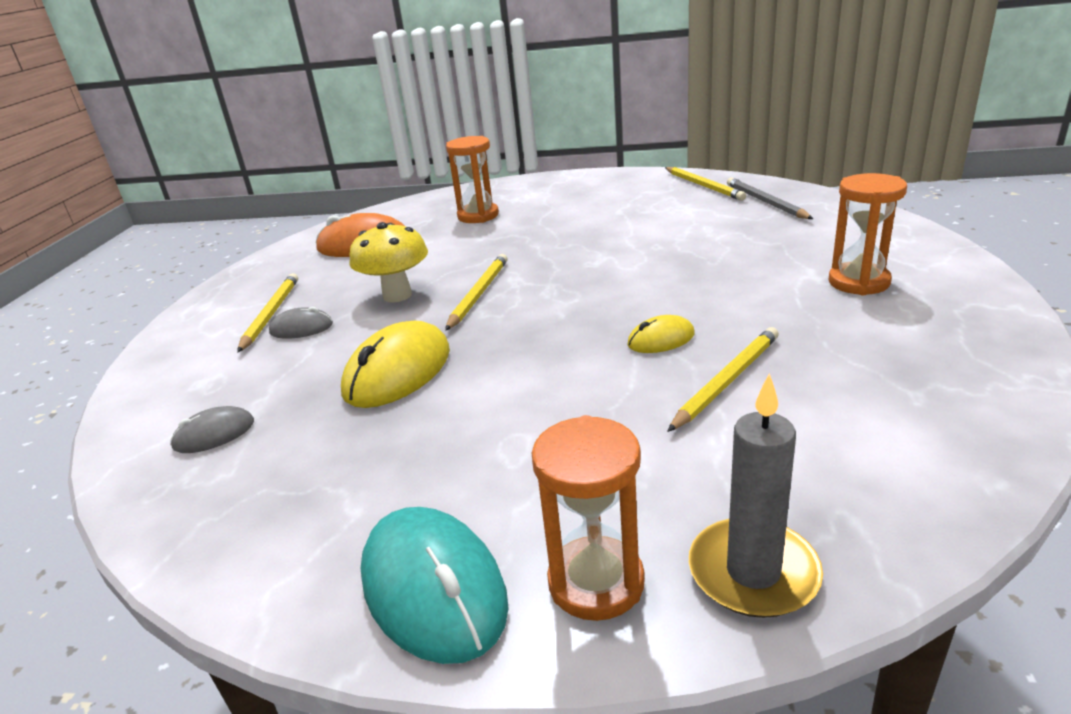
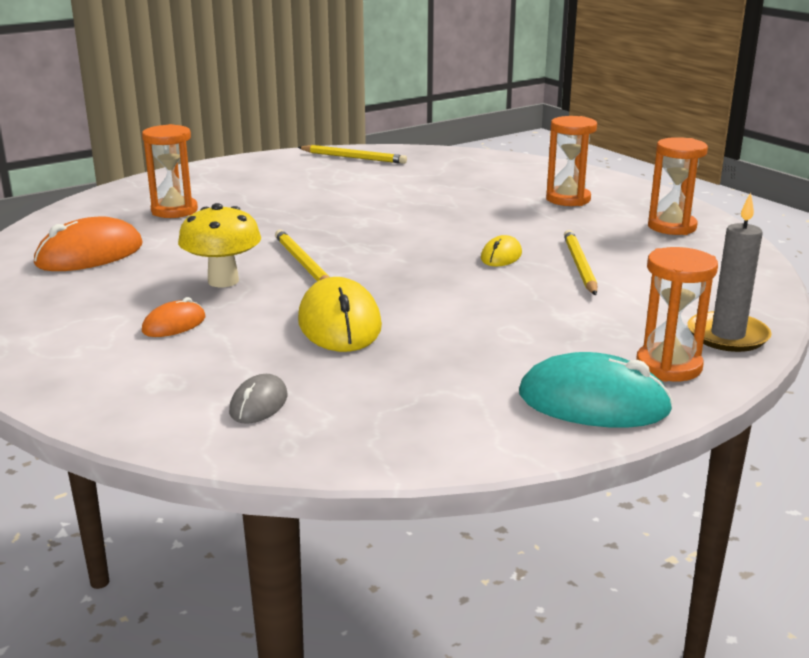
camera: 45 degrees left, 5 degrees down
yellow pencil [237,273,298,353] -> none
grey mouse [269,307,333,339] -> orange mouse [142,297,205,337]
grey pencil [727,177,813,219] -> none
none -> orange hourglass [648,137,708,235]

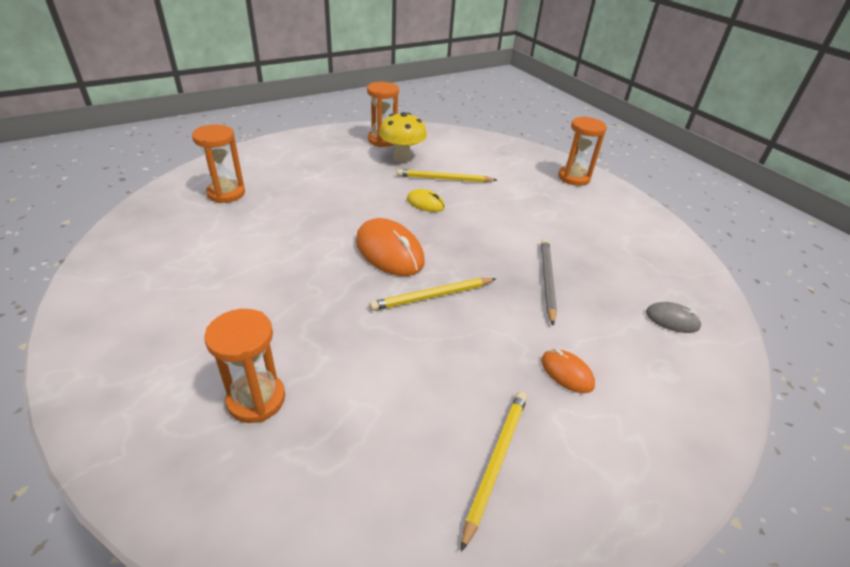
camera: 90 degrees left, 15 degrees up
orange mouse [34,217,143,271] -> orange mouse moved to [356,218,425,276]
yellow mushroom [178,203,261,287] -> yellow mushroom moved to [379,112,427,162]
yellow pencil [298,145,407,164] -> yellow pencil moved to [461,391,527,552]
yellow mouse [298,277,382,352] -> grey pencil [541,239,557,326]
turquoise mouse [519,352,673,428] -> none
orange hourglass [546,116,597,206] -> orange hourglass moved to [192,125,245,203]
grey candle [687,193,771,352] -> none

